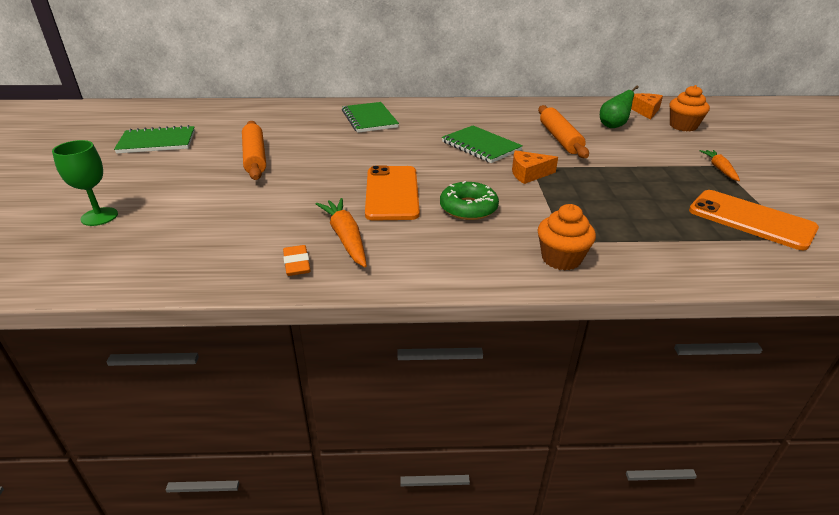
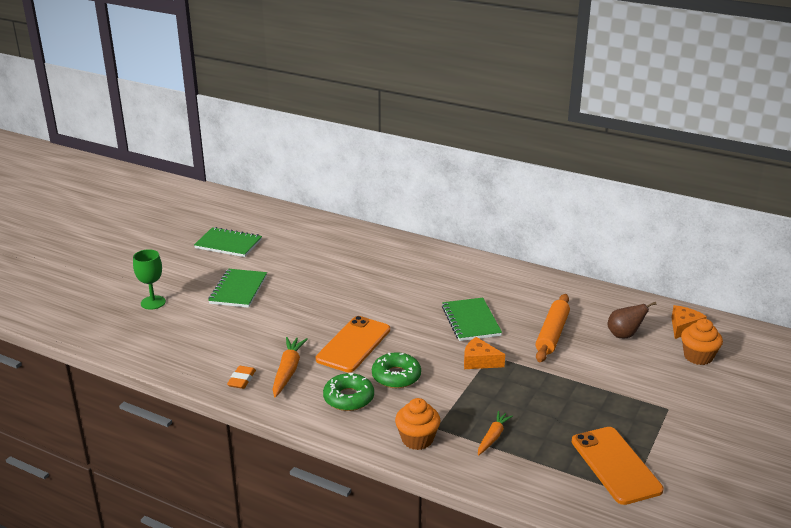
camera: 30 degrees right, 5 degrees down
orange rolling pin [242,121,266,180] -> none
green notebook [342,102,399,133] -> green notebook moved to [208,269,267,308]
green pear [600,85,639,128] -> brown pear [607,302,656,338]
orange carrot [699,150,740,181] -> orange carrot moved to [478,411,513,456]
none -> green donut [323,373,374,411]

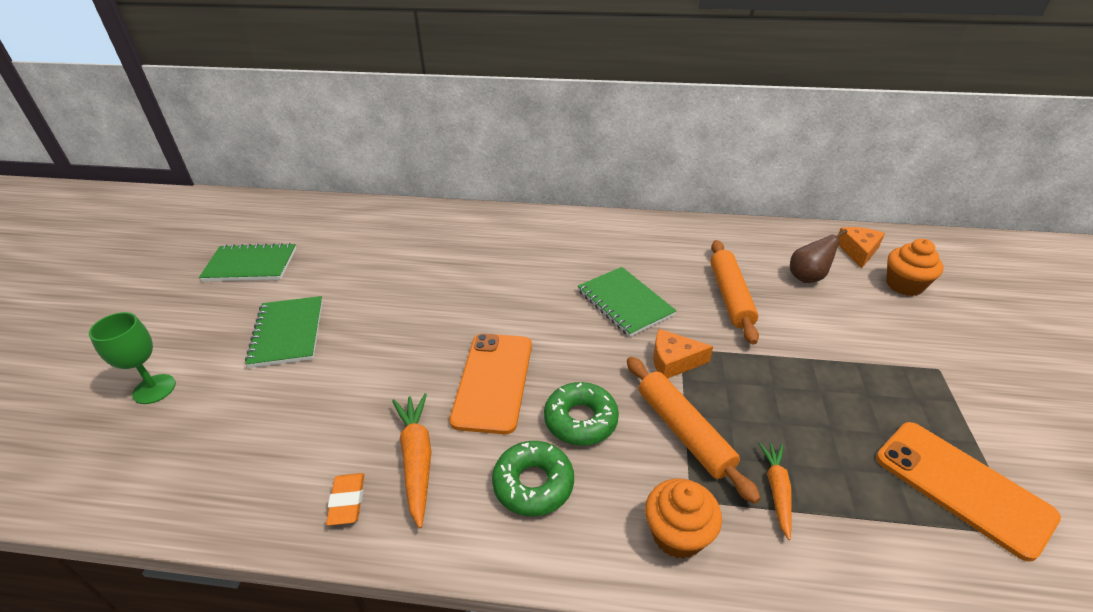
camera: 20 degrees left, 10 degrees up
none -> orange rolling pin [627,357,761,504]

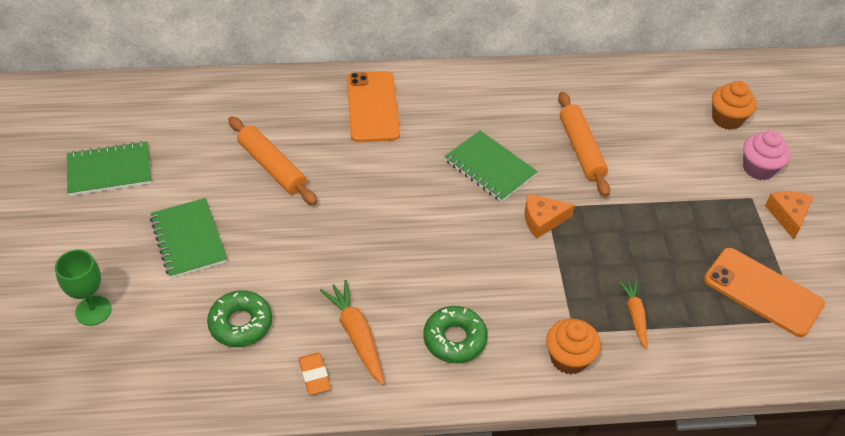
camera: 15 degrees left, 10 degrees up
orange phone [449,334,532,434] -> orange phone moved to [347,71,400,142]
green donut [544,382,619,446] -> green donut moved to [207,290,272,347]
orange rolling pin [627,357,761,504] -> orange rolling pin moved to [228,116,317,205]
brown pear [790,229,847,283] -> none
orange cheese [838,227,885,268] -> orange cheese moved to [765,191,814,239]
none -> pink cupcake [743,130,790,180]

